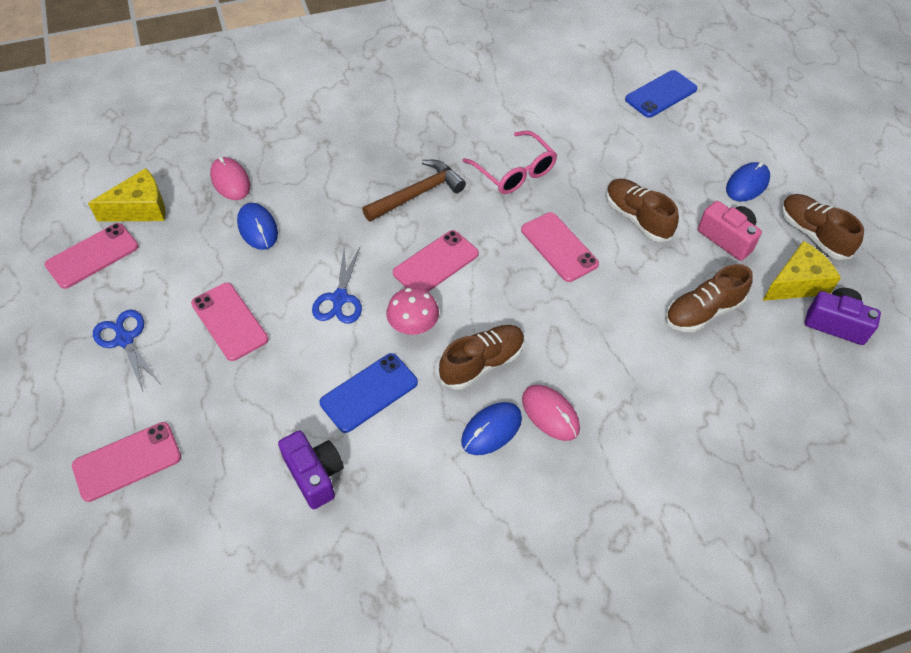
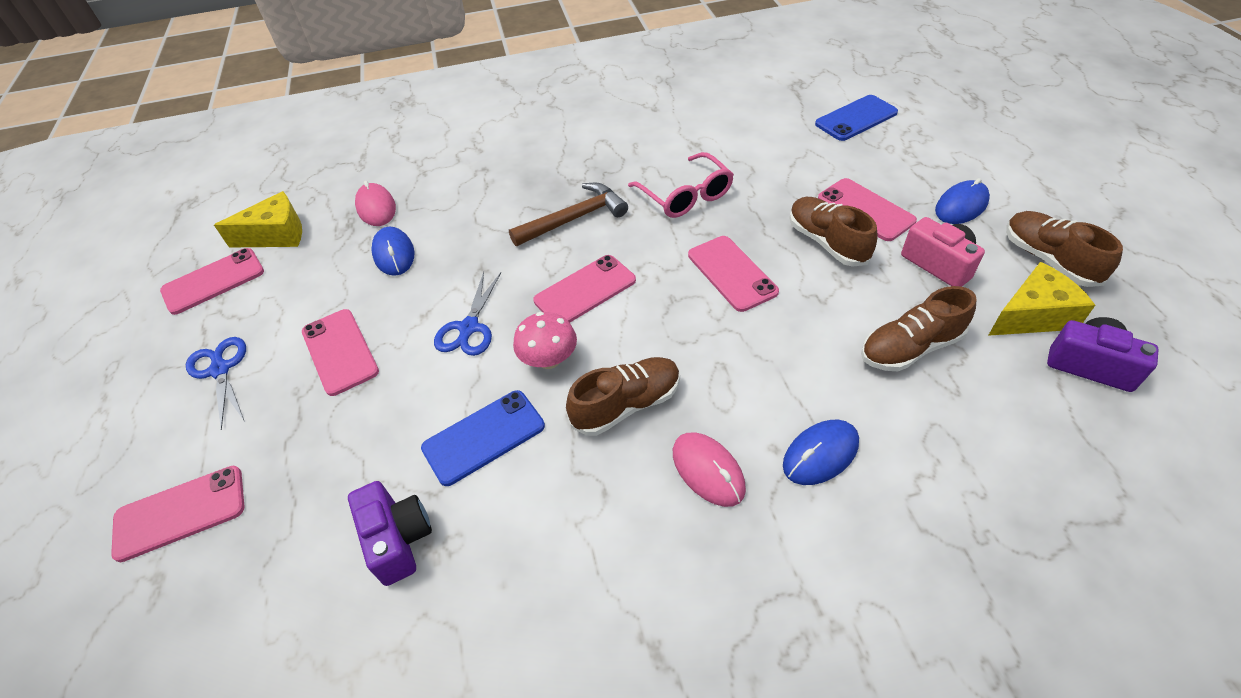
camera: 10 degrees right, 5 degrees down
blue mouse [461,402,522,455] -> blue mouse moved to [783,420,859,485]
none -> pink phone [818,178,917,241]

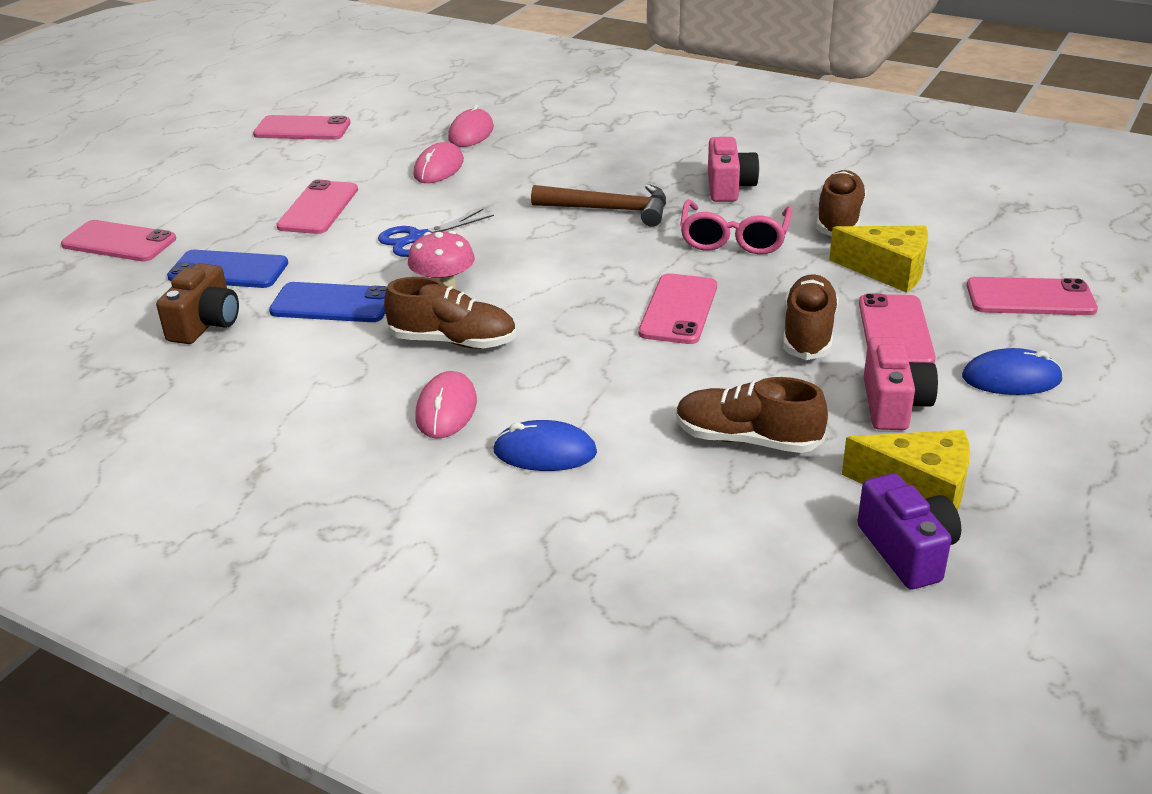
camera: 40 degrees right, 15 degrees down
blue scissors [186,337,246,430] -> none
yellow cheese [214,191,302,247] -> yellow cheese moved to [829,226,928,293]
purple camera [348,481,432,586] -> brown camera [156,263,239,344]
blue mouse [371,227,415,276] -> pink mouse [414,142,464,183]
pink phone [533,255,636,323] -> pink phone moved to [967,277,1098,315]
blue phone [815,95,898,141] -> blue phone moved to [167,250,288,288]
brown shoe [1006,211,1123,287] -> brown shoe moved to [816,170,867,236]
none -> pink camera [708,137,759,202]

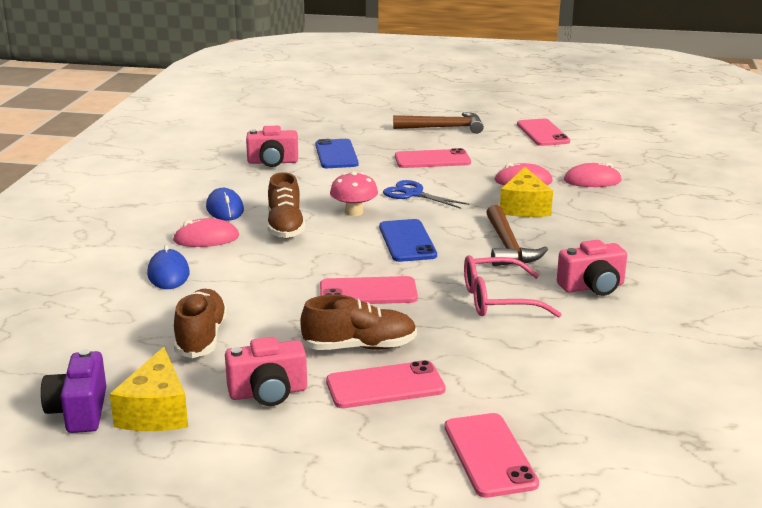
camera: 70 degrees right, 10 degrees down
pink phone [61,220,176,262] -> none
brown camera [156,263,239,344] -> pink camera [246,126,298,167]
blue phone [269,282,387,322] -> blue phone moved to [379,219,437,262]
brown shoe [816,170,867,236] -> none
yellow cheese [829,226,928,293] -> yellow cheese moved to [500,167,553,217]
purple camera [857,473,961,589] -> purple camera turned 120 degrees clockwise [41,349,106,433]
blue mouse [962,348,1063,395] -> blue mouse moved to [206,188,244,221]
none -> brown hammer [393,112,484,134]

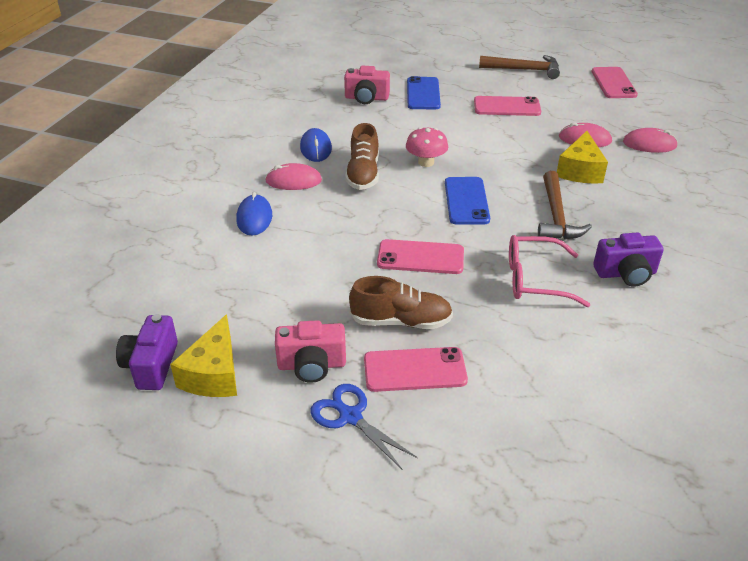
camera: 10 degrees right, 15 degrees up
brown shoe [174,289,227,358] -> none
blue scissors [383,180,470,209] -> blue scissors moved to [311,384,418,469]
pink phone [444,413,539,498] -> none
pink camera [557,240,627,296] -> purple camera [593,232,664,287]

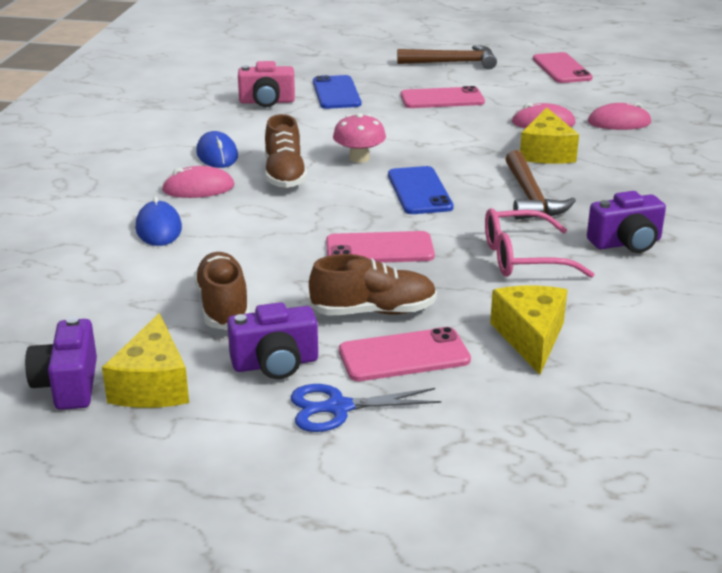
camera: 10 degrees left, 10 degrees down
pink camera [275,320,346,383] -> purple camera [227,302,318,379]
blue scissors [311,384,418,469] -> blue scissors turned 45 degrees counterclockwise [290,384,441,432]
none -> brown shoe [194,252,249,330]
none -> yellow cheese [490,286,567,375]

